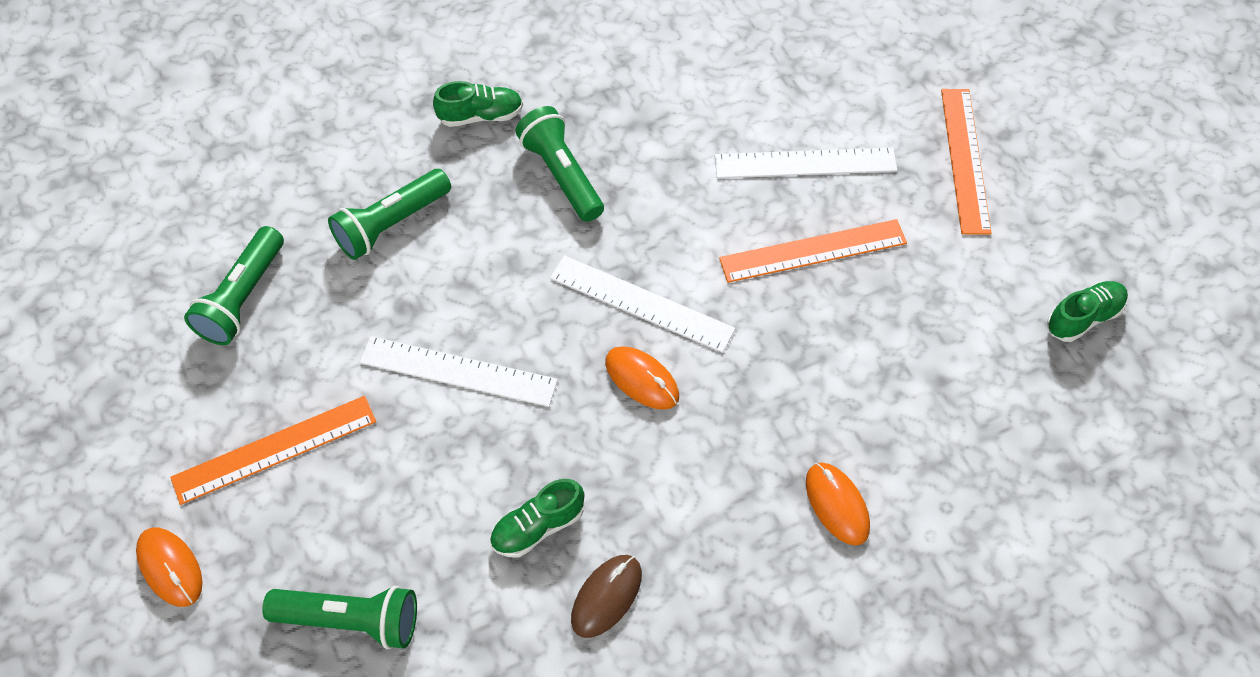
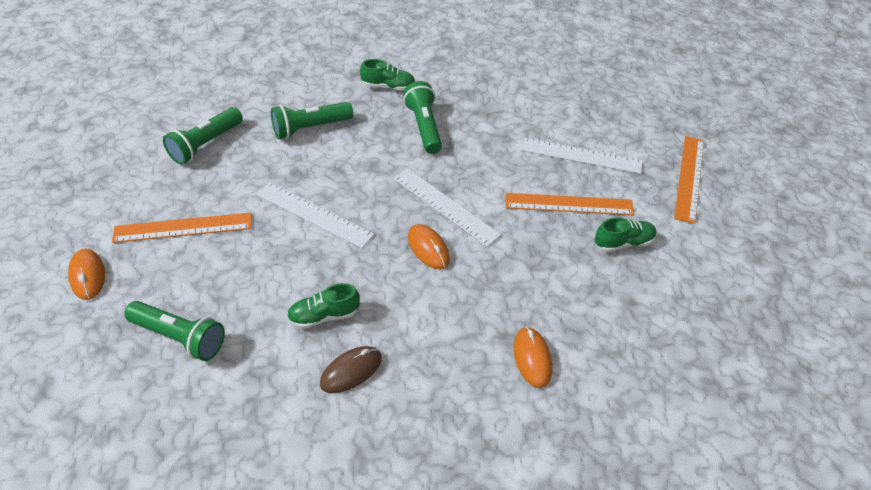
camera: 15 degrees right, 10 degrees down
green shoe [1047,281,1128,342] -> green shoe moved to [595,217,657,252]

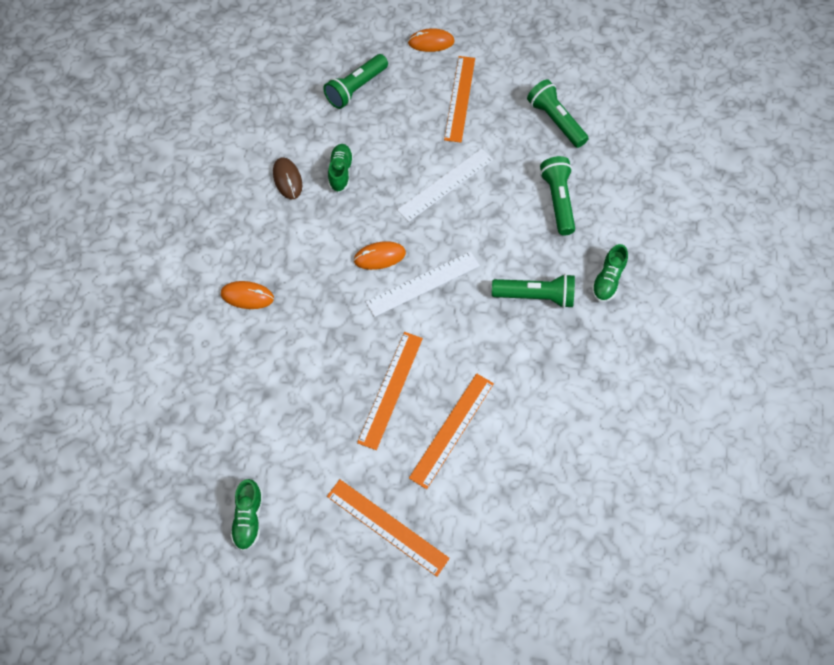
camera: 110 degrees right, 15 degrees up
white ruler [521,137,643,174] -> orange ruler [409,373,494,489]
green shoe [595,217,657,252] -> green shoe moved to [230,479,263,551]

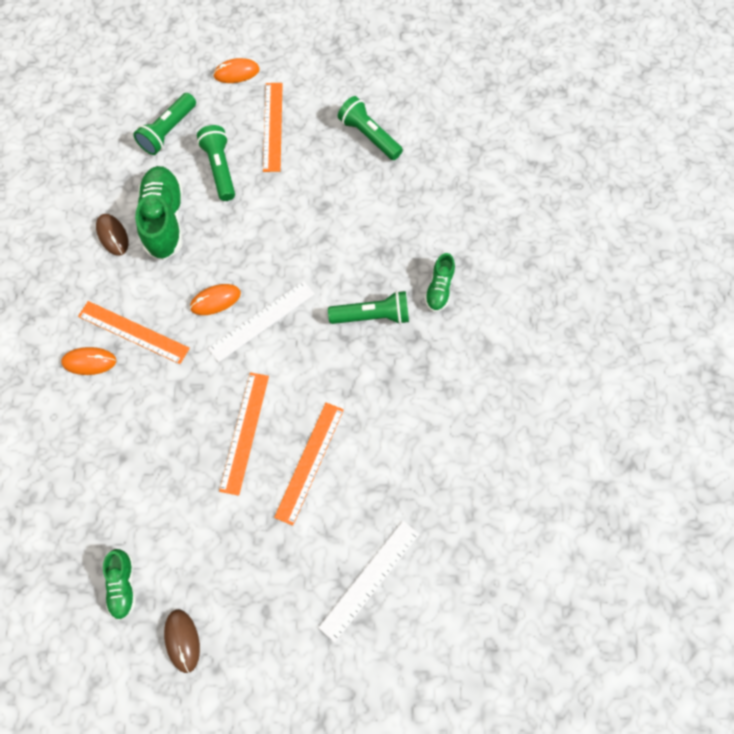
camera: 10 degrees left, 5 degrees up
orange ruler [327,479,450,577] -> orange ruler moved to [78,301,190,364]
green shoe [328,144,353,193] -> green shoe [135,166,183,260], size x1.84
white ruler [397,148,494,222] -> white ruler moved to [318,521,419,642]
green flashlight [540,156,575,235] -> green flashlight moved to [197,125,235,201]
none -> brown mouse [164,609,200,673]

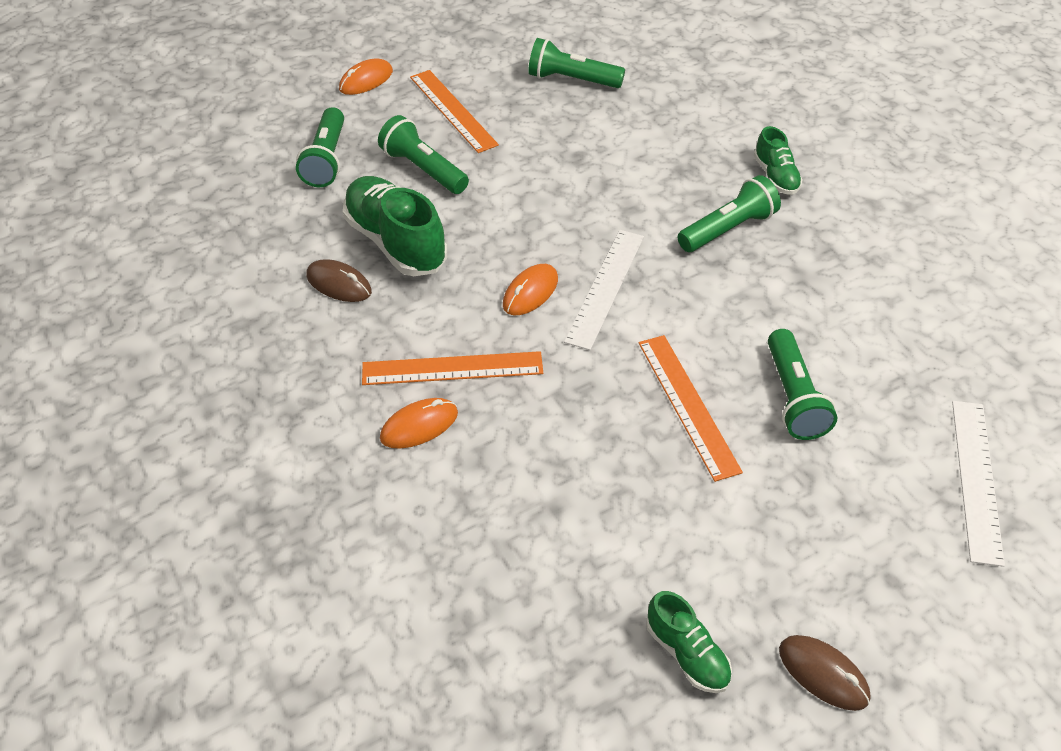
camera: 30 degrees left, 20 degrees down
orange ruler [274,403,344,526] -> green flashlight [768,329,837,440]

